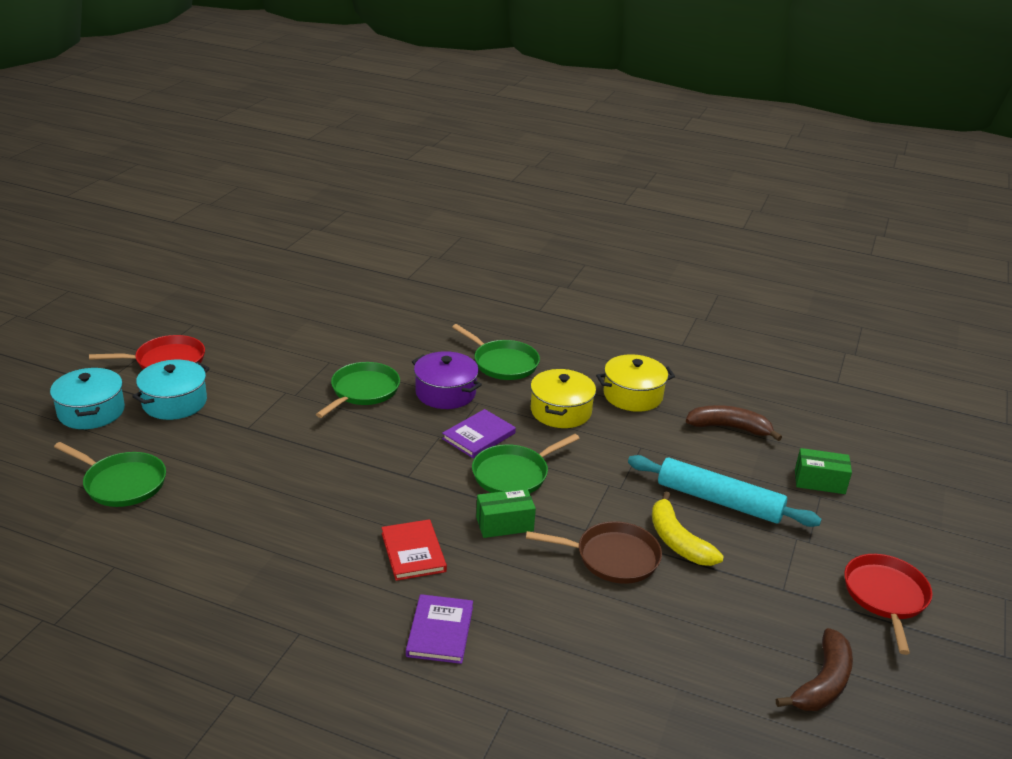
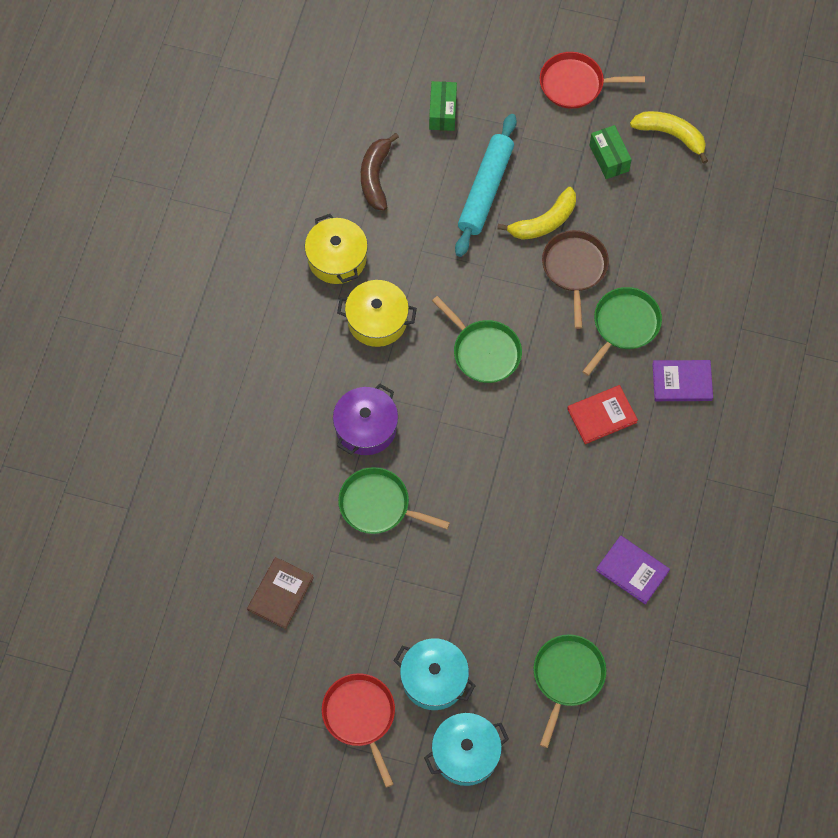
camera: 95 degrees left, 35 degrees up
purple book [442,409,516,458] -> purple book moved to [596,536,670,604]
green pan [452,324,540,380] -> green pan moved to [582,287,662,376]
green box [476,488,536,538] -> green box moved to [589,125,632,179]
brown banana [776,628,853,711] -> yellow banana [630,111,708,164]
none -> brown book [247,557,314,629]

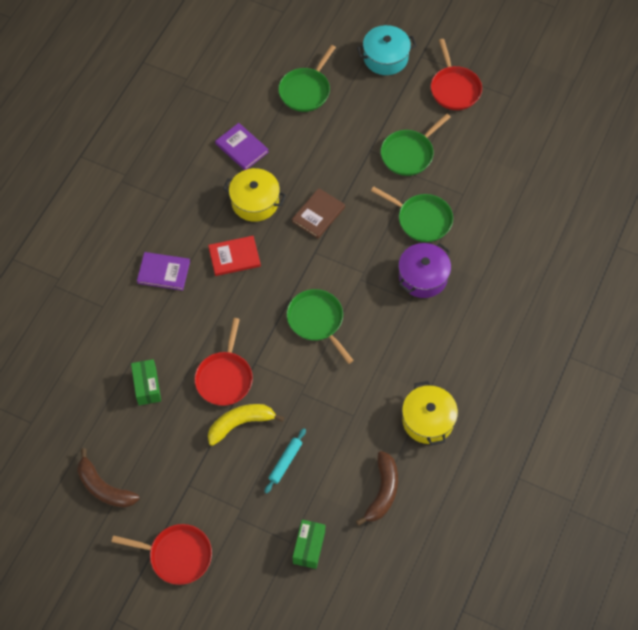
camera: 170 degrees left, 5 degrees down
brown book [247,557,314,629] -> brown book moved to [292,188,345,239]
yellow pot [337,280,417,347] -> yellow pot moved to [223,168,286,222]
turquoise pot [394,638,476,710] -> none
turquoise rolling pin [455,114,517,257] -> turquoise rolling pin [264,428,306,494], size x0.51
brown pan [542,230,609,329] -> red pan [194,318,253,406]
green pan [582,287,662,376] -> green pan moved to [381,114,451,176]
green box [589,125,632,179] -> green box moved to [131,359,161,405]
yellow banana [630,111,708,164] -> brown banana [77,448,140,508]

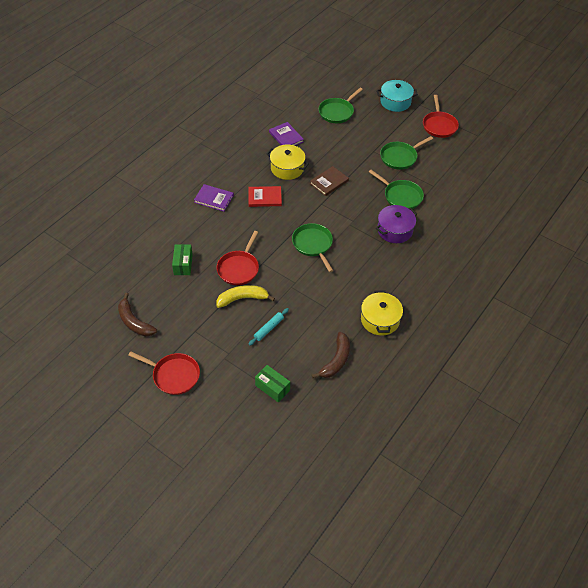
camera: 10 degrees right, 10 degrees down
green box [293,520,325,569] -> green box turned 75 degrees counterclockwise [255,365,290,403]

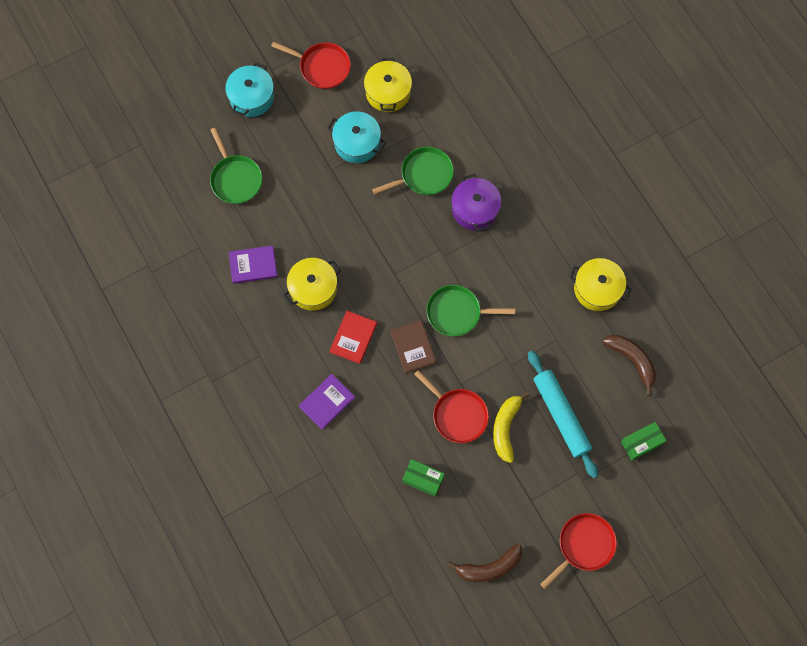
camera: 65 degrees left, 20 degrees up
turquoise rolling pin [249,308,289,346] -> turquoise rolling pin [528,350,598,478], size x1.97
brown book [310,166,349,196] -> brown book moved to [390,320,436,373]
green pan [380,136,433,170] -> turquoise pot [327,112,386,163]
none -> yellow pot [364,58,412,112]

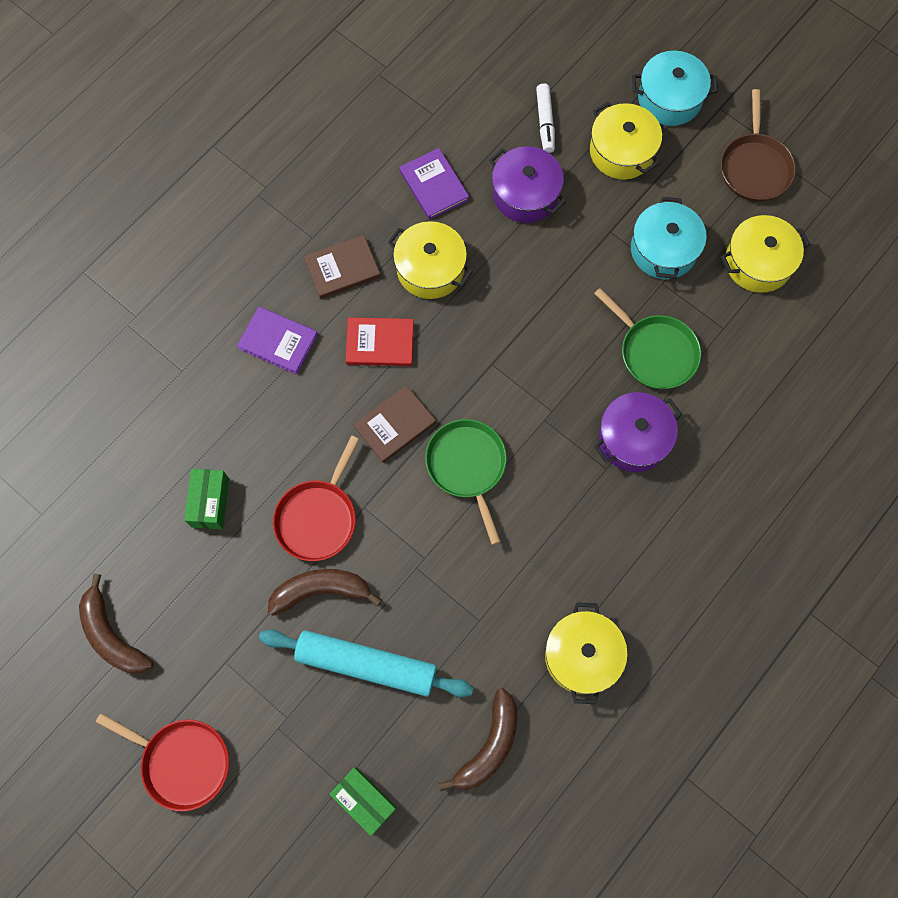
camera: 70 degrees right, 0 degrees up
green pan [210,128,262,204] -> white marker [536,83,555,153]
red pan [271,41,351,89] -> brown pan [721,89,796,202]
yellow banana [493,392,529,463] -> brown banana [268,569,382,616]
turquoise rolling pin [528,350,598,478] -> turquoise rolling pin turned 60 degrees clockwise [259,629,473,697]
none -> brown book [304,235,381,299]
none -> purple pot [489,146,566,223]
none -> yellow pot [590,102,662,179]

